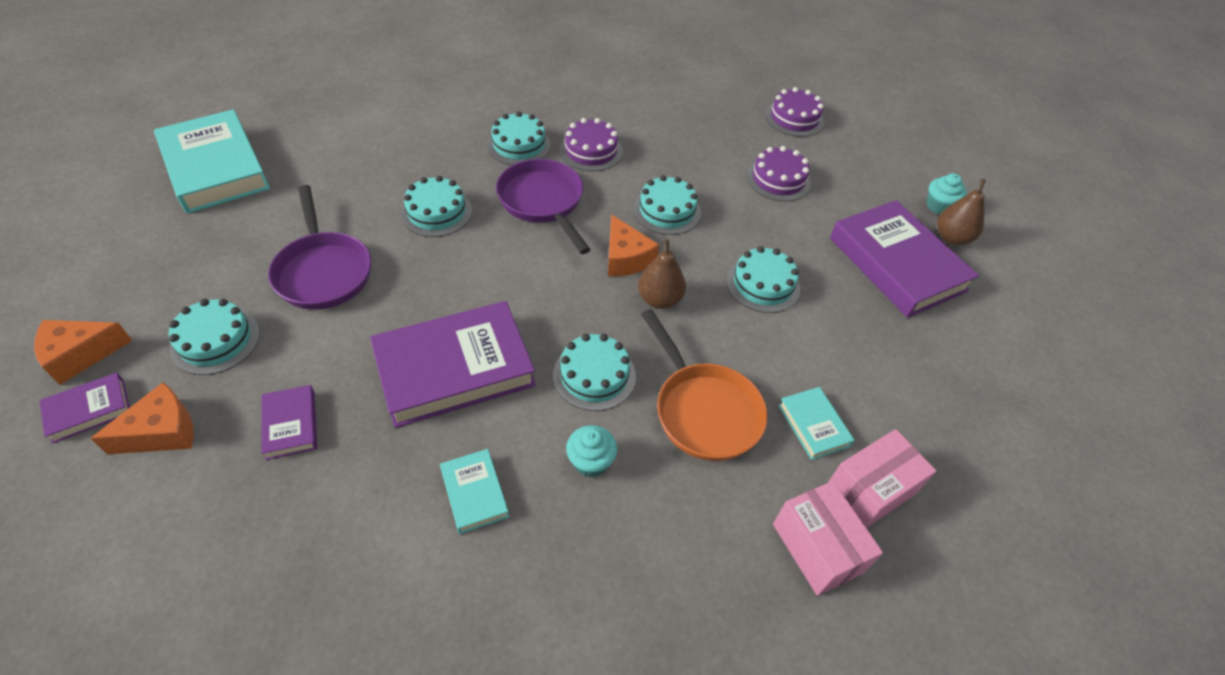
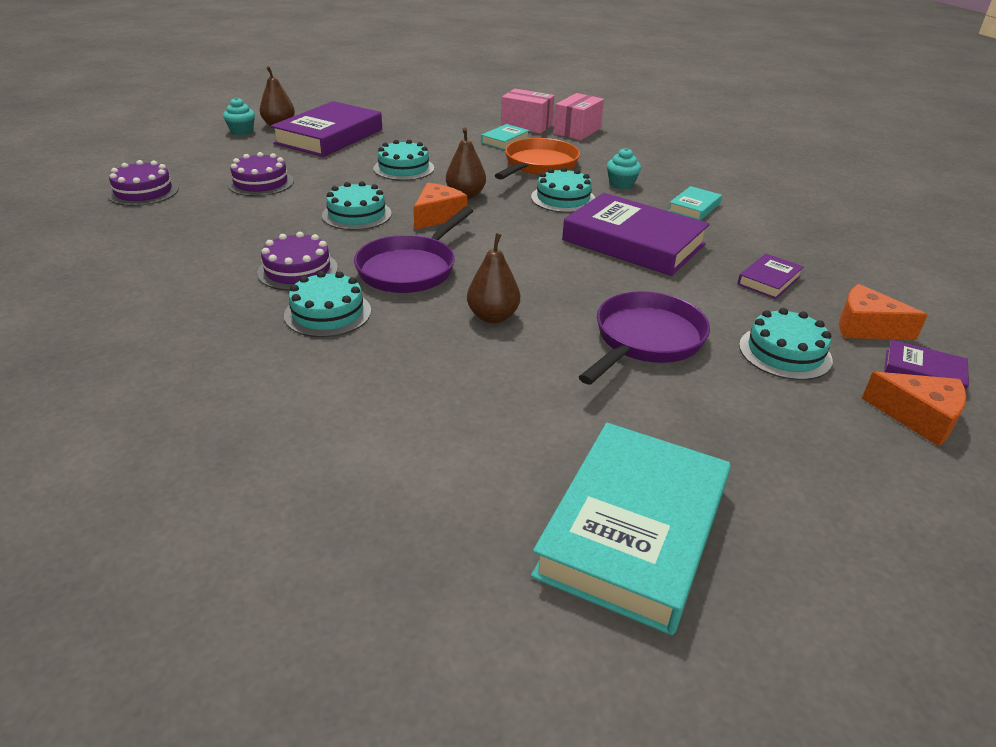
camera: 120 degrees left, 15 degrees down
turquoise cake [401,176,472,237] -> brown pear [467,233,520,323]

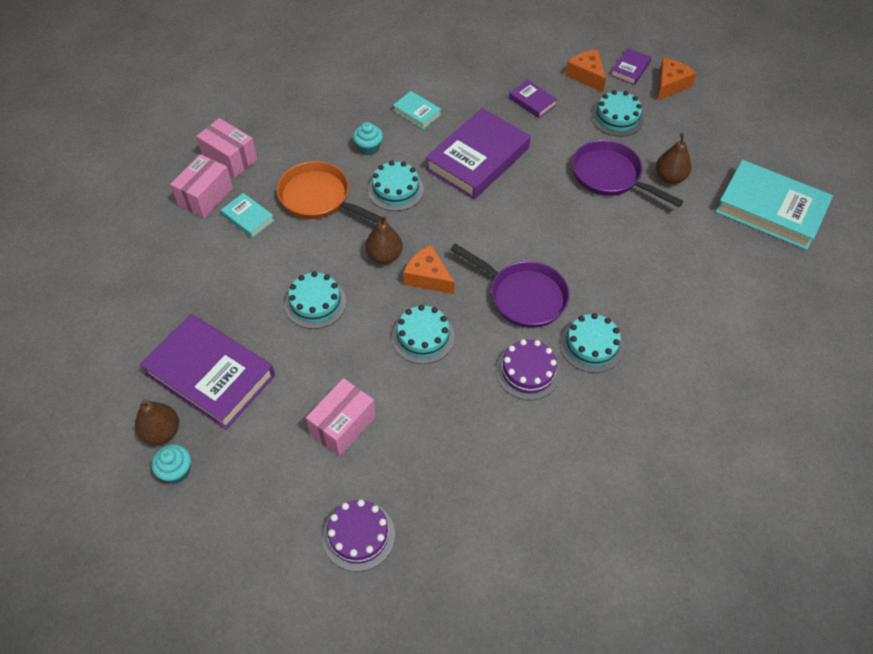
camera: 85 degrees left, 20 degrees up
purple cake [227,152,294,196] -> pink box [306,378,376,456]
brown pear [467,233,520,323] -> brown pear moved to [656,133,691,184]
orange cheese [839,284,928,340] -> orange cheese turned 120 degrees clockwise [565,49,606,92]

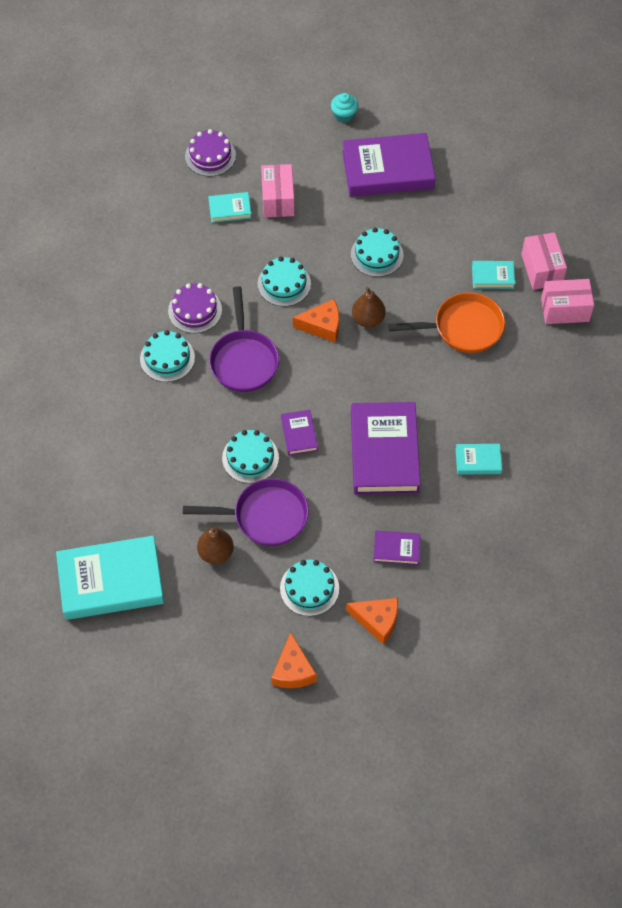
camera: 140 degrees right, 5 degrees up
brown pear [135,399,179,445] -> none
turquoise cupcake [353,122,383,155] -> none
turquoise cake [368,161,424,211] -> turquoise cake moved to [222,430,279,483]
purple pan [450,243,570,328] -> purple pan turned 90 degrees counterclockwise [209,286,279,392]
purple book [610,48,652,85] -> purple book moved to [281,410,318,455]
none -> turquoise book [208,192,252,223]

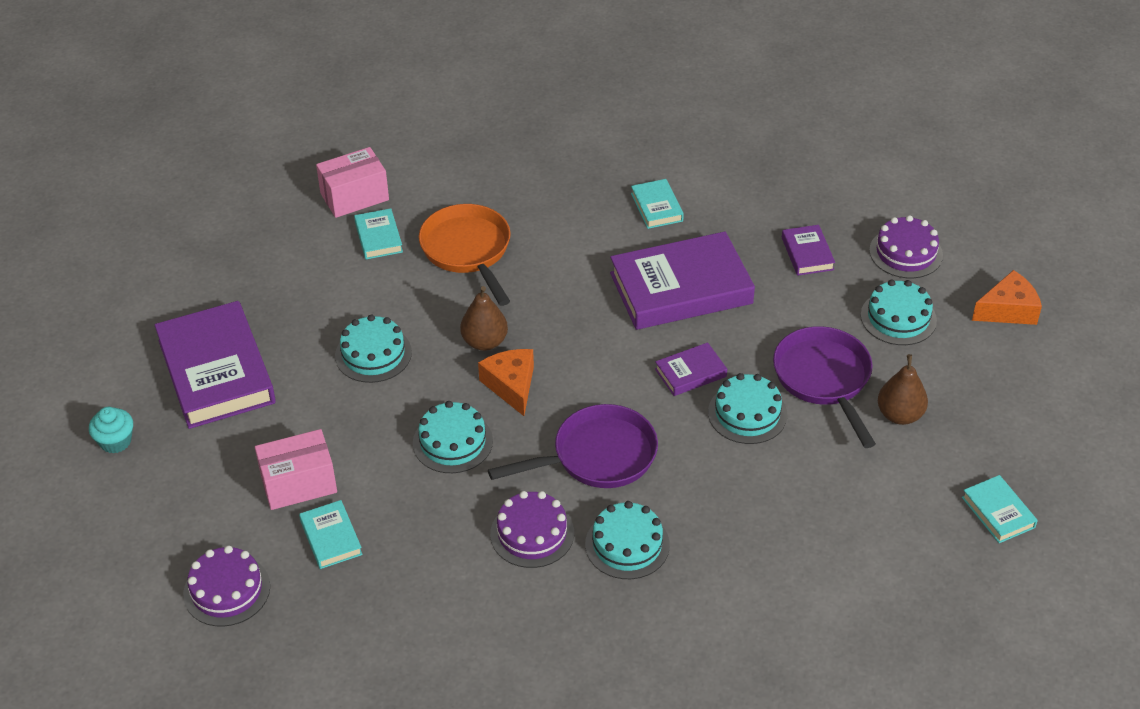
camera: 105 degrees left, 15 degrees down
turquoise book [56,536,164,620] -> turquoise book [962,475,1038,543], size x0.47
orange cheese [346,598,398,644] -> purple cake [869,215,943,278]
pink box [541,279,594,324] -> none

